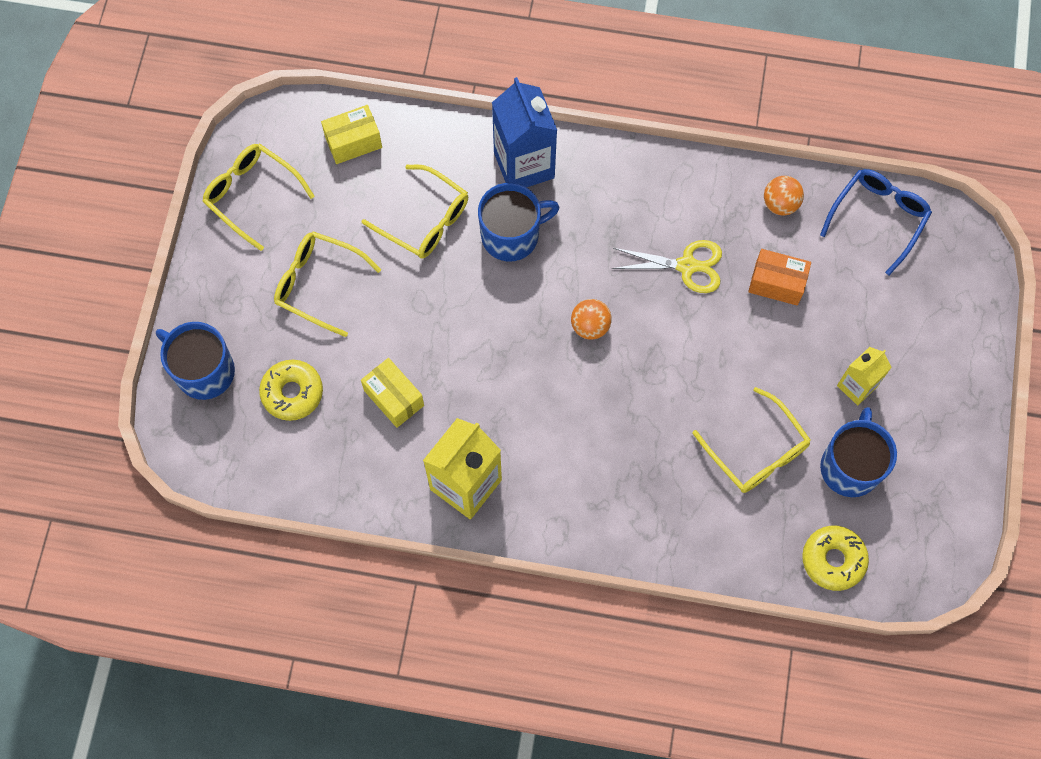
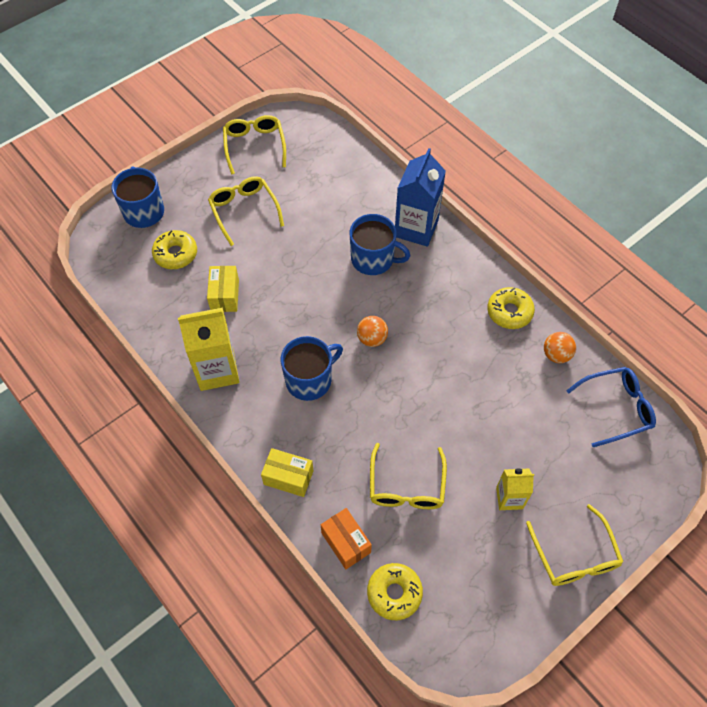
camera: 40 degrees right, 10 degrees down
yellow box [321,105,382,164] -> yellow box moved to [261,448,314,497]
yellow glasses [362,164,468,259] -> yellow glasses moved to [526,504,623,586]
yellow scissors [611,240,722,293] -> none
orange box [748,249,811,305] -> orange box moved to [321,508,372,569]
blue mug [820,407,897,497] -> blue mug moved to [281,336,343,401]
none -> yellow donut [487,287,535,329]

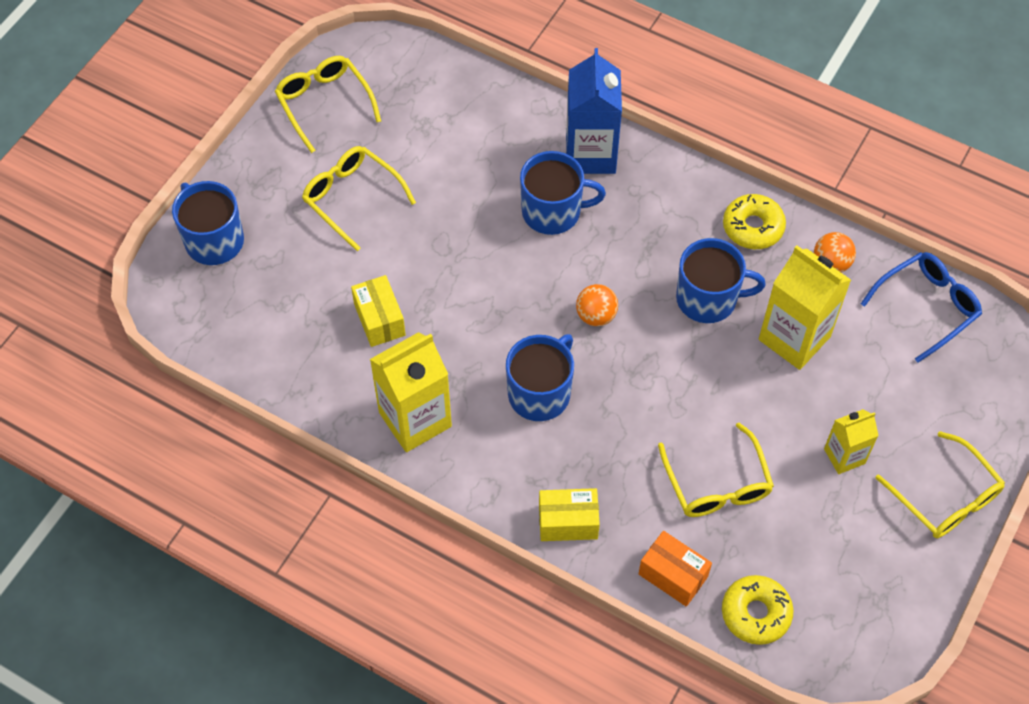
camera: 20 degrees left, 0 degrees up
yellow donut [152,230,197,269] -> none
none -> blue mug [676,238,766,323]
none -> yellow carton [759,245,851,370]

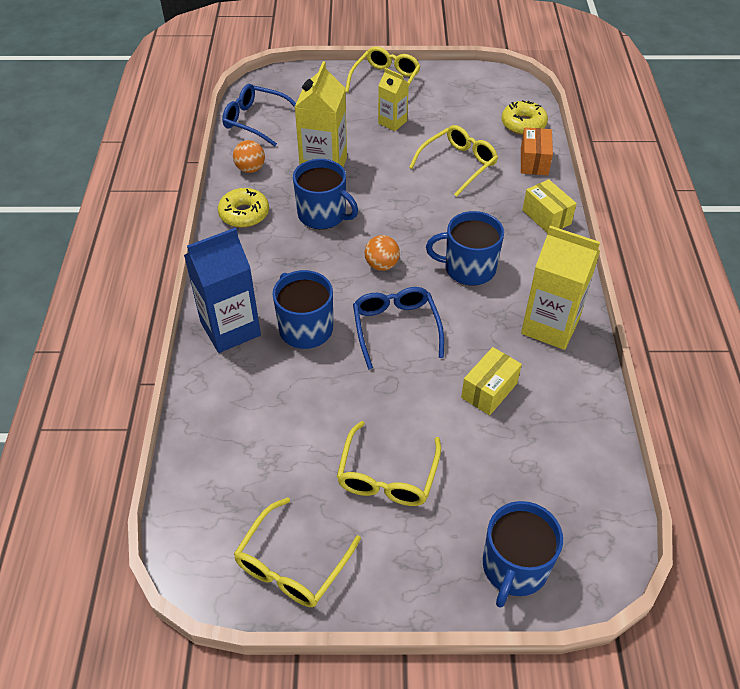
camera: 120 degrees left, 10 degrees down
blue mug [676,238,766,323] -> blue mug turned 150 degrees clockwise [293,159,358,229]
none -> blue glasses [353,287,444,370]

